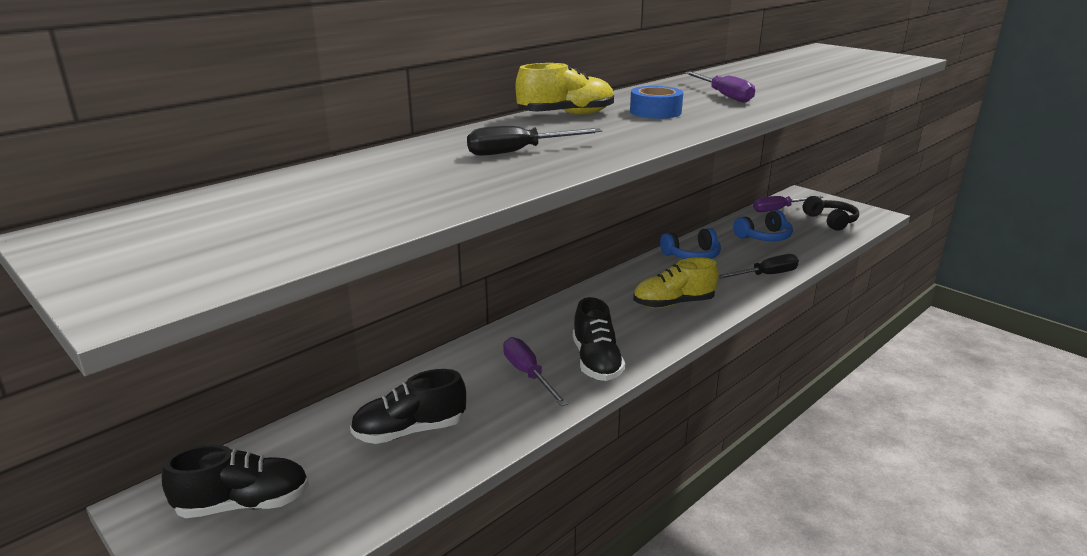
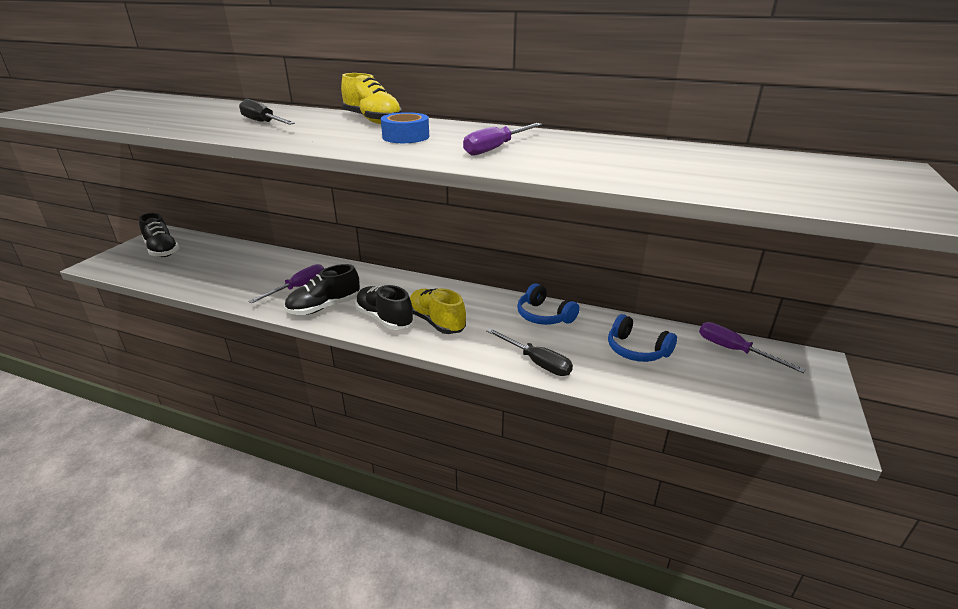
camera: 65 degrees right, 5 degrees up
black shoe [350,369,466,444] -> black shoe moved to [355,285,414,330]
black headphones [803,196,859,231] -> none

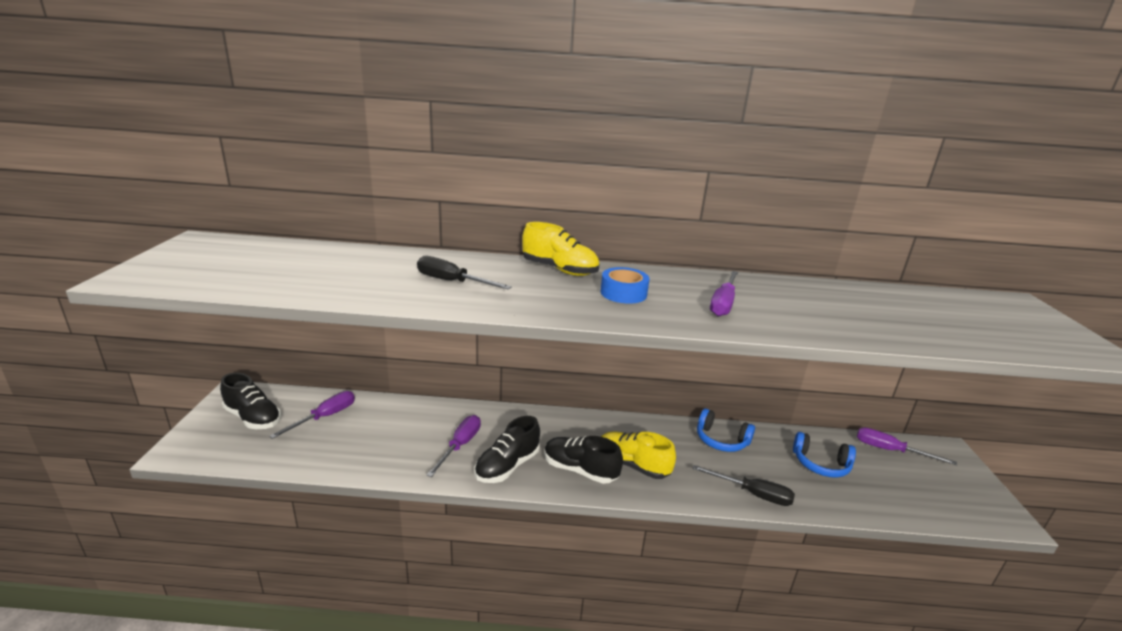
camera: 20 degrees left, 5 degrees down
none -> purple screwdriver [269,391,355,439]

